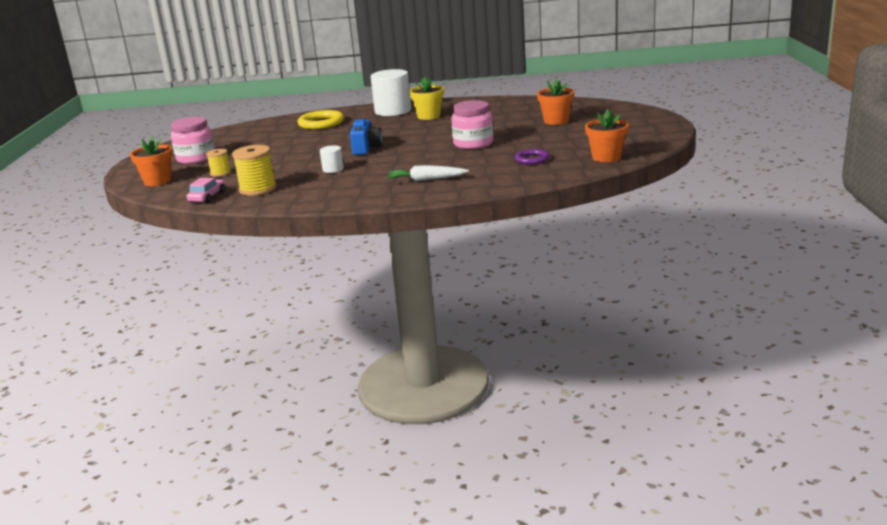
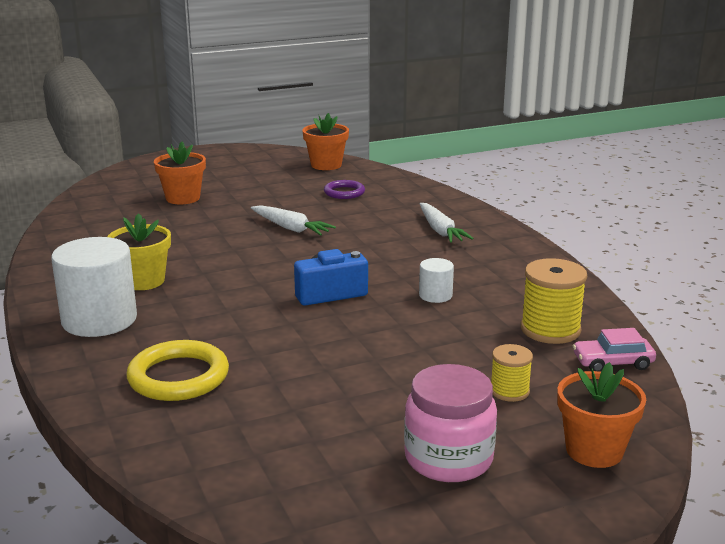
camera: 115 degrees left, 0 degrees up
pink jar [451,100,494,149] -> white carrot [251,205,336,236]

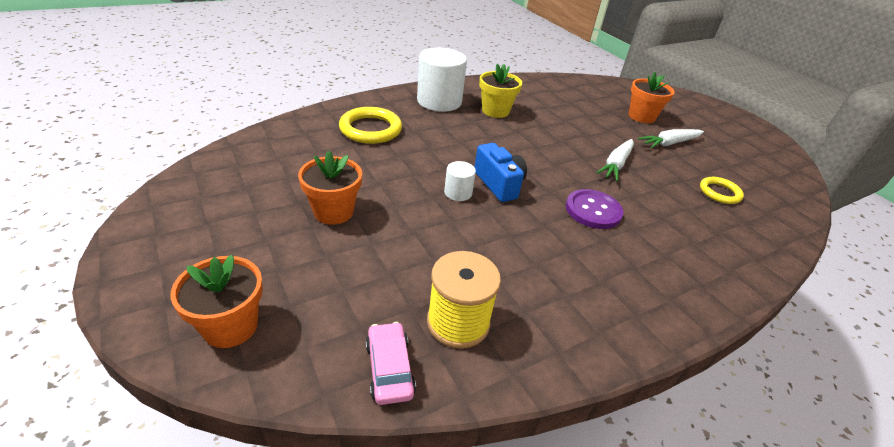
camera: 80 degrees right, 15 degrees up
orange flower pot [302,113,349,170] -> orange flower pot moved to [298,151,362,225]
purple ring [324,180,365,199] -> yellow ring [700,177,744,204]
pink jar [404,364,497,482] -> none
white cylinder [419,258,454,303] -> white cylinder moved to [444,161,476,201]
white carrot [420,203,474,243] -> white carrot moved to [638,129,704,149]
yellow spool [491,344,533,402] -> none
none -> purple button [566,189,623,229]

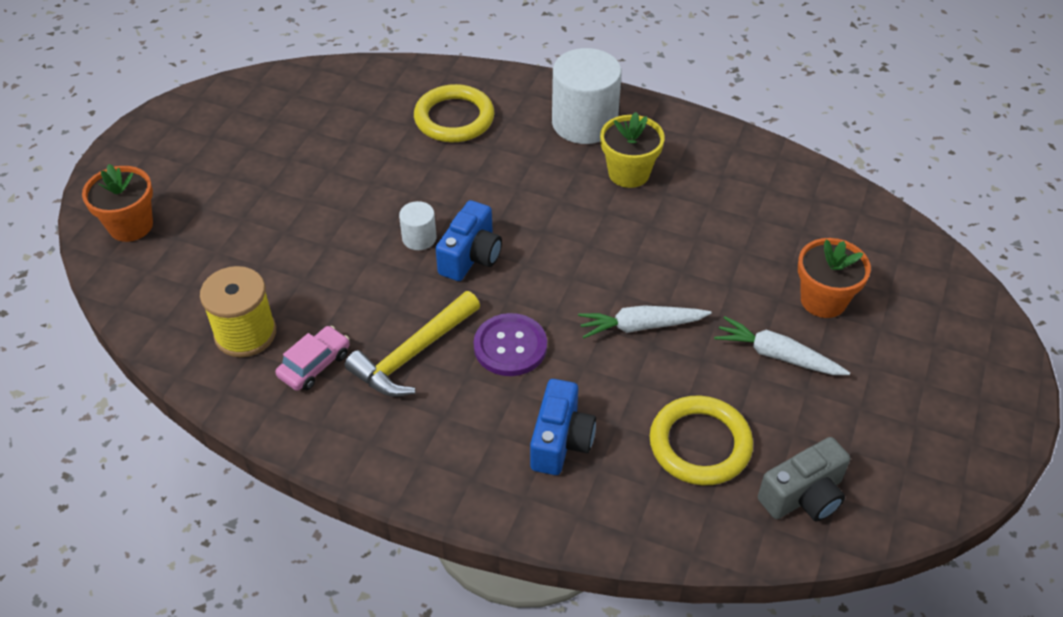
camera: 55 degrees right, 10 degrees up
orange flower pot [298,151,362,225] -> none
pink car [366,322,416,405] -> pink car moved to [275,326,350,391]
yellow ring [700,177,744,204] -> yellow ring [650,396,753,485], size x1.63
none -> yellow hammer [344,291,480,397]
none -> blue camera [530,379,596,475]
none -> grey camera [758,437,850,522]

